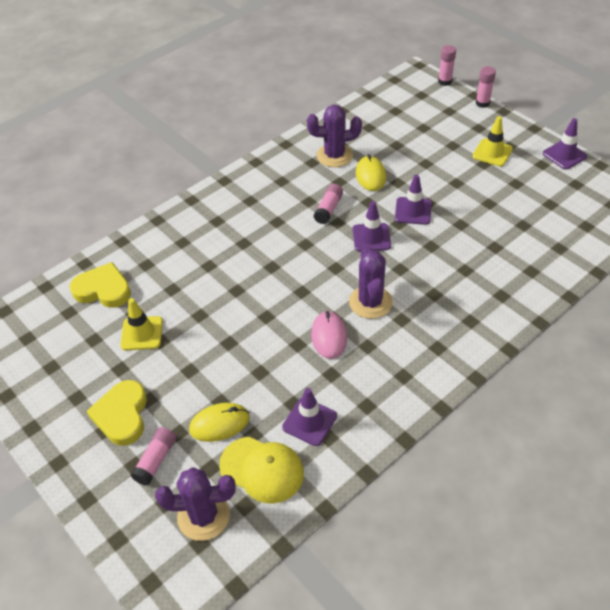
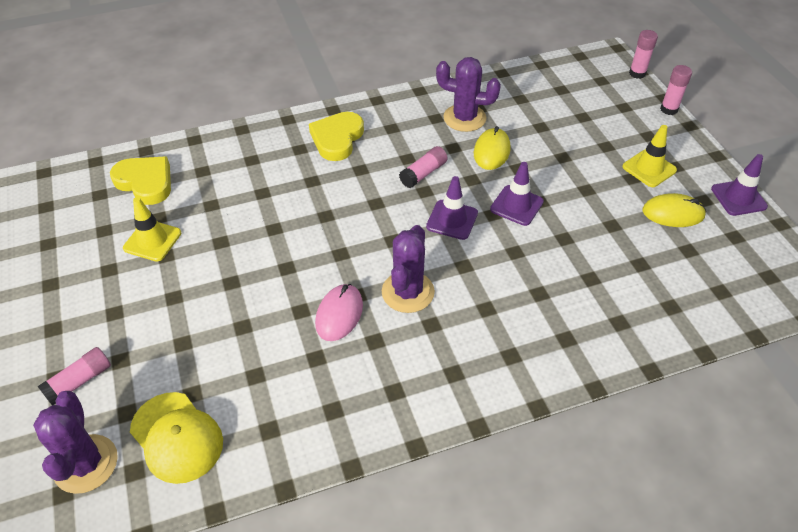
camera: 20 degrees right, 0 degrees up
yellow heart [87,380,147,446] -> yellow heart moved to [309,112,364,161]
purple cactus [155,467,236,541] -> purple cactus turned 60 degrees clockwise [33,391,118,494]
yellow mouse [189,403,250,442] -> yellow mouse moved to [642,193,706,227]
purple traffic cone [282,388,337,446] -> none

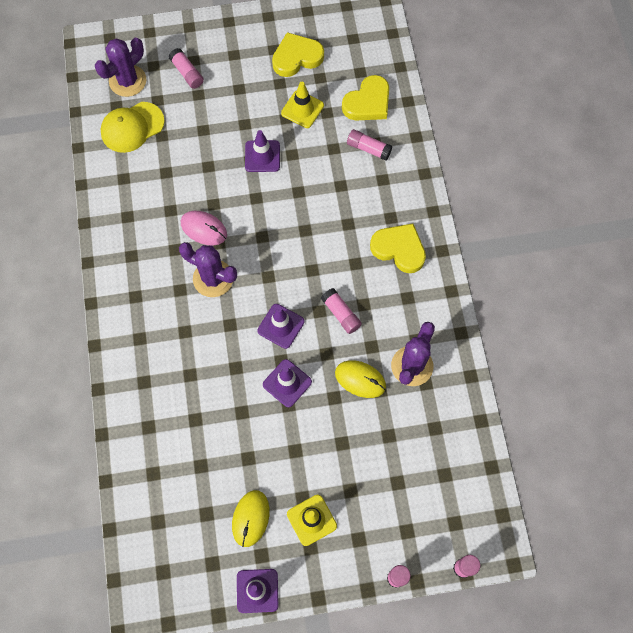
camera: 100 degrees right, 20 degrees up
purple cactus [33,391,118,494] -> purple cactus turned 45 degrees counterclockwise [95,38,146,97]
none -> purple traffic cone [245,130,280,172]
none -> yellow heart [272,32,324,77]
none -> pink glue stick [347,129,393,161]

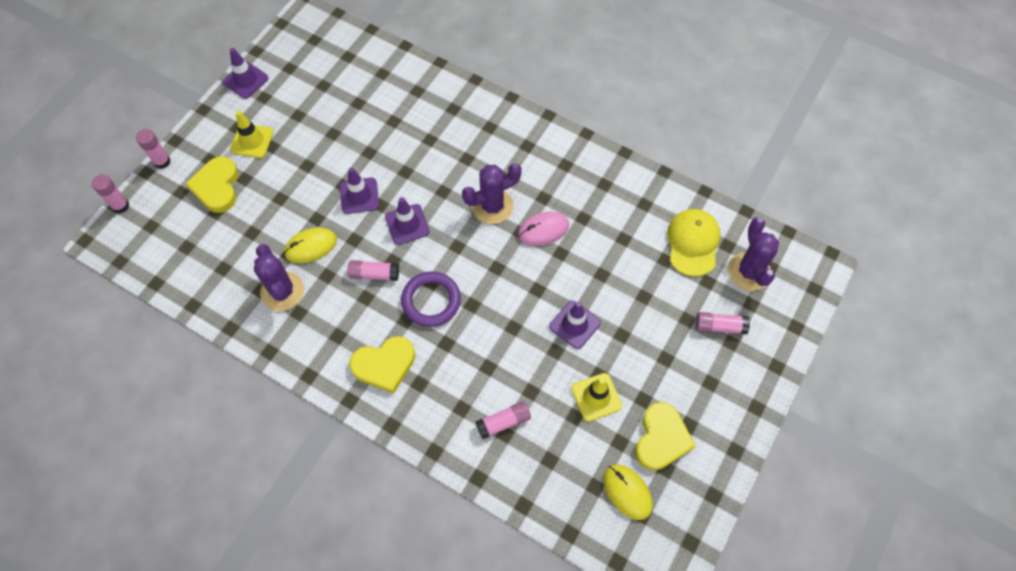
camera: 130 degrees right, 5 degrees down
yellow mouse [232,490,270,547] -> yellow mouse moved to [603,465,652,520]
yellow heart [342,75,389,120] -> yellow heart moved to [185,156,238,213]
none -> purple ring [401,271,461,327]

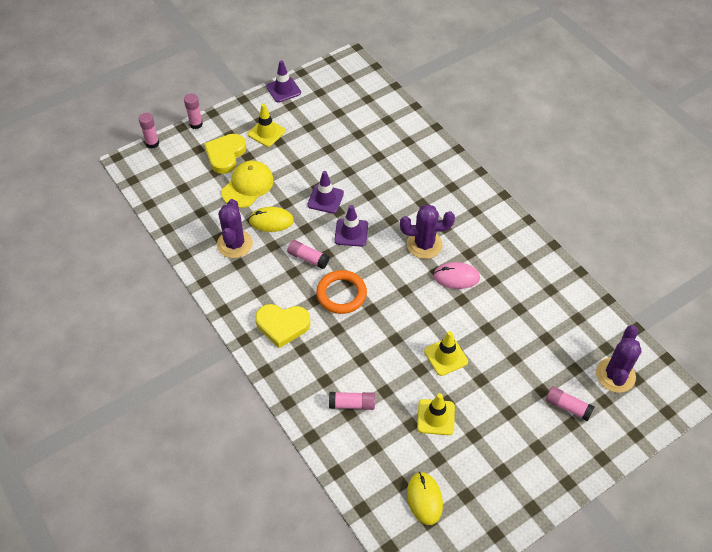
camera: 25 degrees right, 10 degrees down
purple ring [401,271,461,327] -> orange ring [316,270,367,314]
purple traffic cone [549,301,601,349] -> yellow traffic cone [424,331,468,376]
yellow heart [635,402,696,471] -> none
yellow cap [667,209,721,276] -> yellow cap moved to [222,160,274,208]

